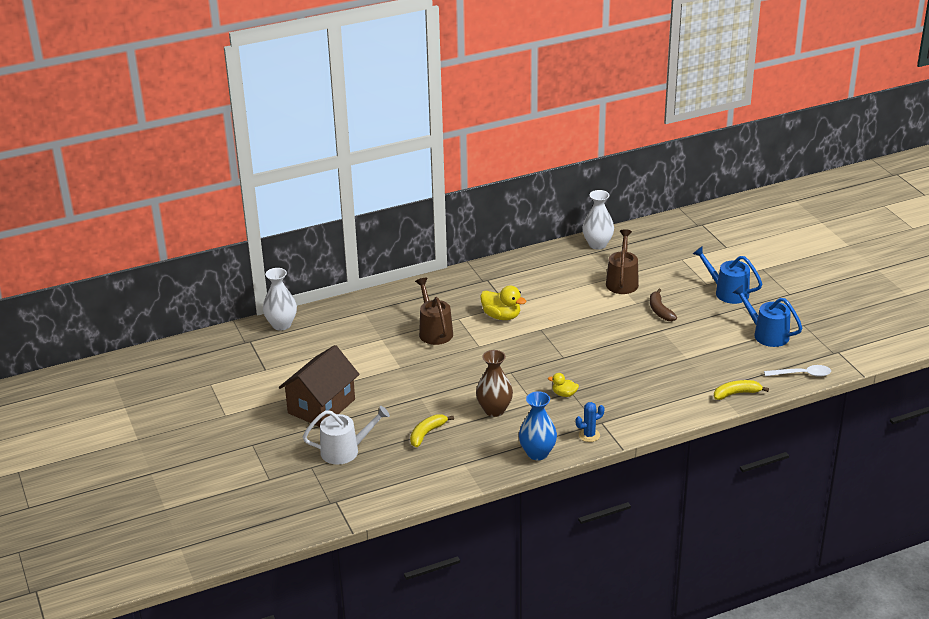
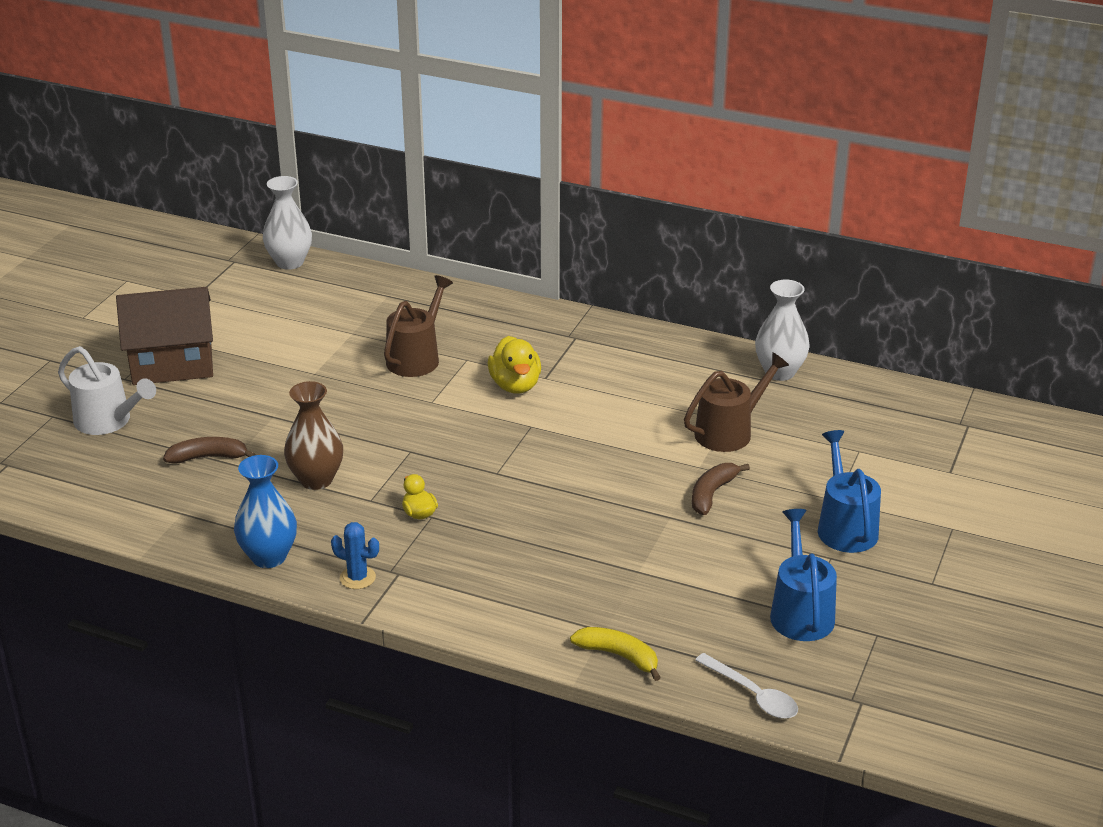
camera: 45 degrees right, 0 degrees up
yellow banana [410,414,454,447] -> brown banana [163,437,256,464]

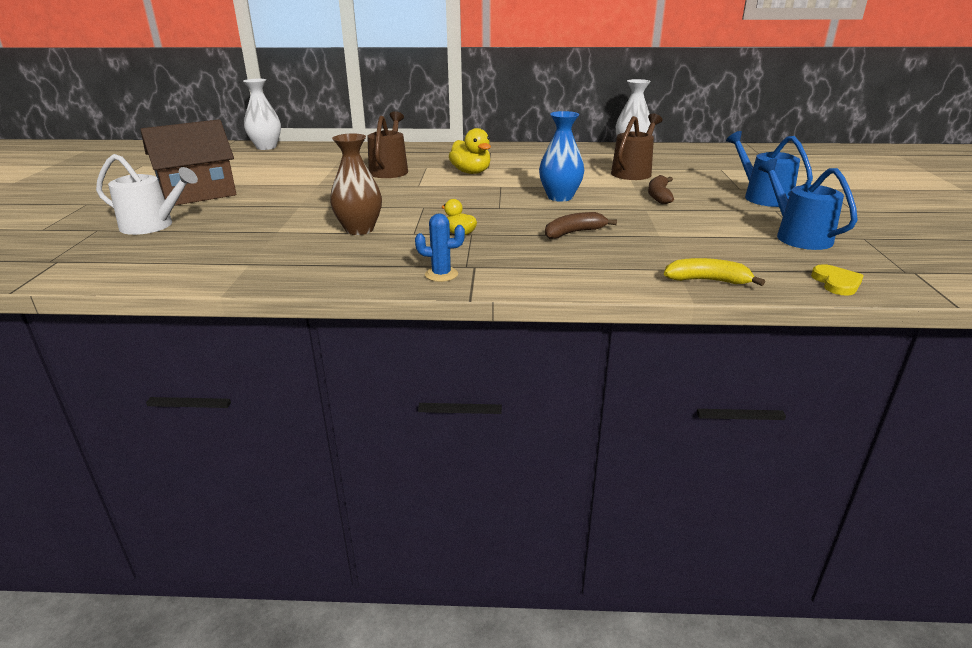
camera: 20 degrees left, 5 degrees down
brown banana [163,437,256,464] -> brown banana moved to [545,212,617,239]
blue vase [234,455,297,568] -> blue vase moved to [539,111,584,202]
white spoon [695,653,798,719] -> yellow heart [811,264,864,296]

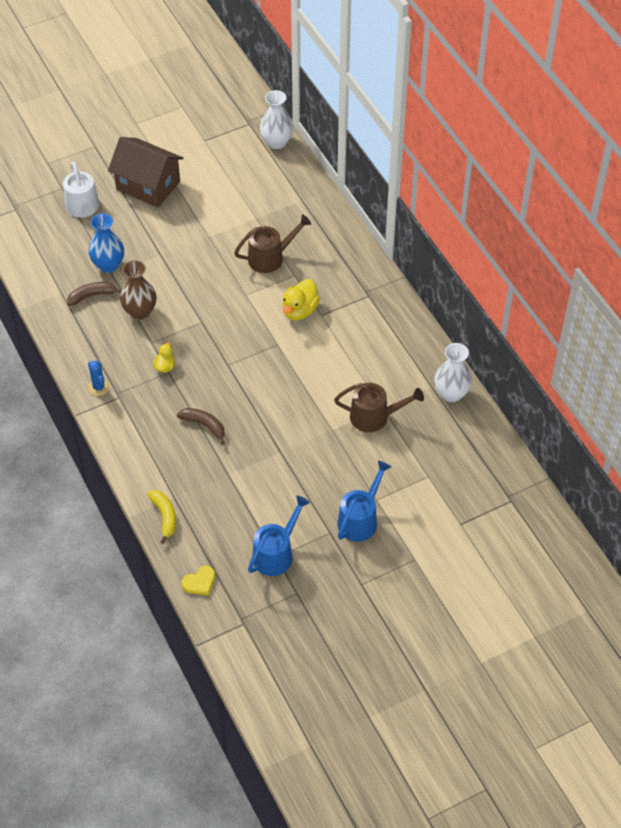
camera: 60 degrees right, 25 degrees up
blue vase [539,111,584,202] -> blue vase moved to [89,214,124,273]
brown banana [648,175,674,204] -> brown banana moved to [67,282,121,306]

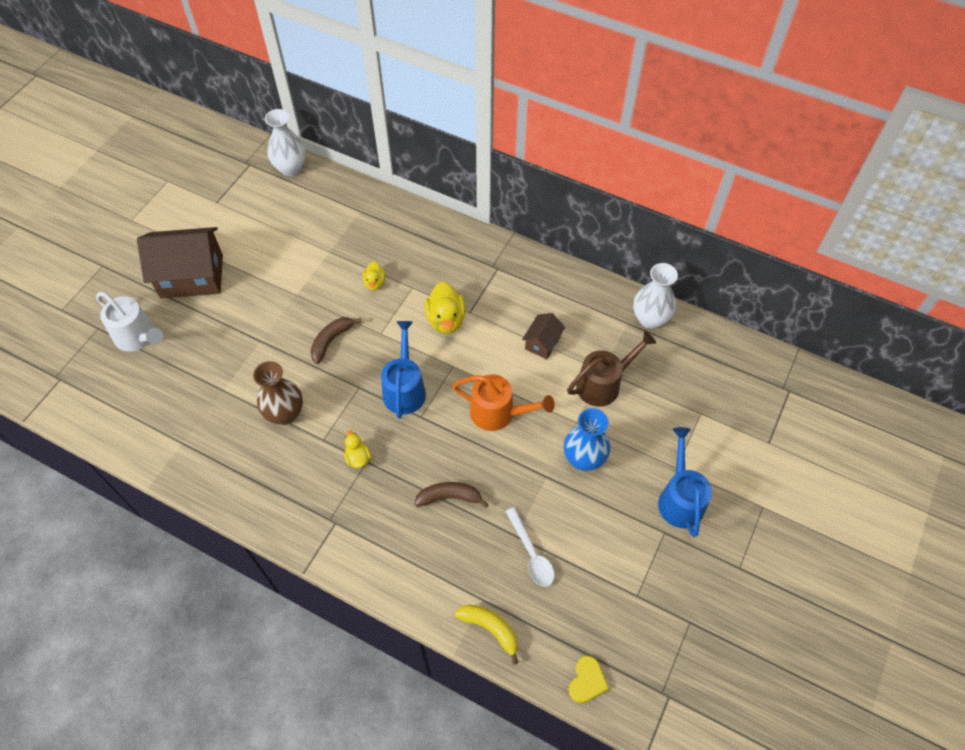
camera: 35 degrees left, 5 degrees up
brown banana [67,282,121,306] -> brown banana moved to [310,317,362,364]
blue cactus [88,361,110,396] -> none
blue vase [89,214,124,273] -> blue vase moved to [564,408,610,471]
brown watering can [234,214,311,273] -> yellow duck [363,261,385,290]
blue watering can [248,496,310,576] -> blue watering can moved to [381,321,426,419]
none -> orange watering can [453,374,555,431]
none -> white spoon [505,507,555,587]
none -> brown house [522,313,565,359]

